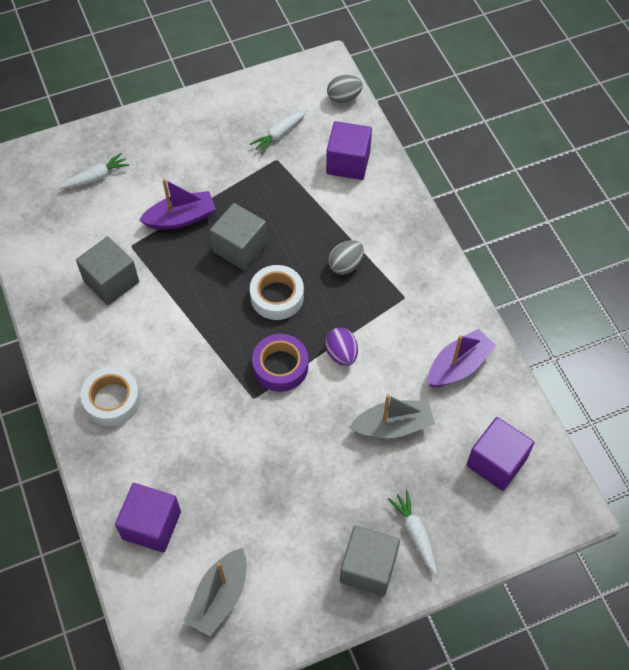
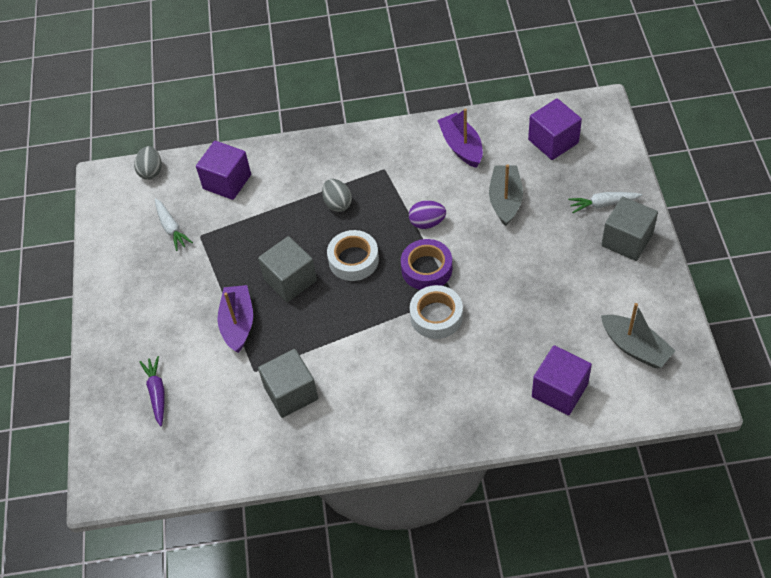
camera: 70 degrees left, 5 degrees down
white carrot [58,153,130,189] -> purple carrot [139,356,164,426]
white tape [81,367,141,426] -> white tape moved to [410,285,463,339]

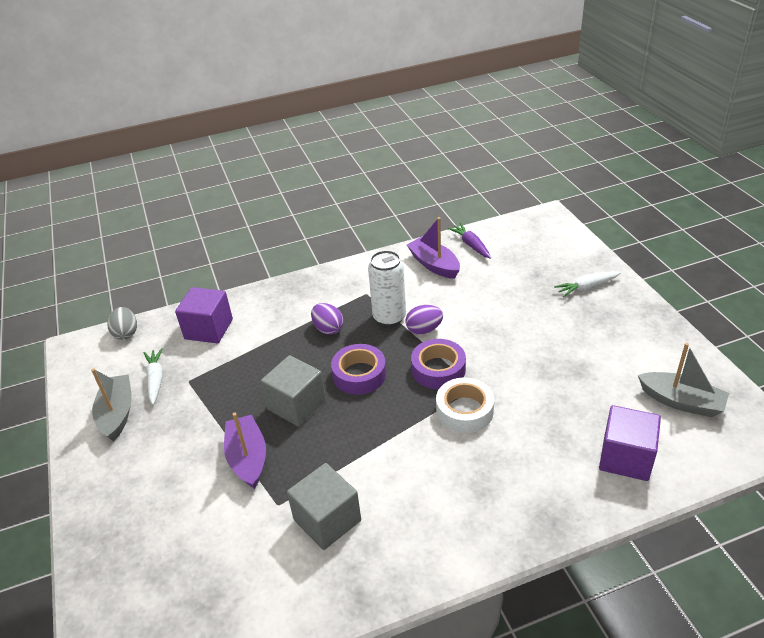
camera: 15 degrees left, 15 degrees down
purple carrot [139,356,164,426] -> purple carrot moved to [448,223,491,259]
white carrot [155,198,193,251] -> white carrot turned 150 degrees counterclockwise [143,348,163,405]
grey egg [322,179,352,212] -> purple egg [311,303,344,335]
white tape [327,230,379,281] -> purple tape [331,344,386,395]
grey boat [489,164,523,226] -> grey boat moved to [91,368,132,442]
purple cube [528,98,582,160] -> none
grey cube [601,197,658,261] -> none
none -> white can [368,250,406,326]

